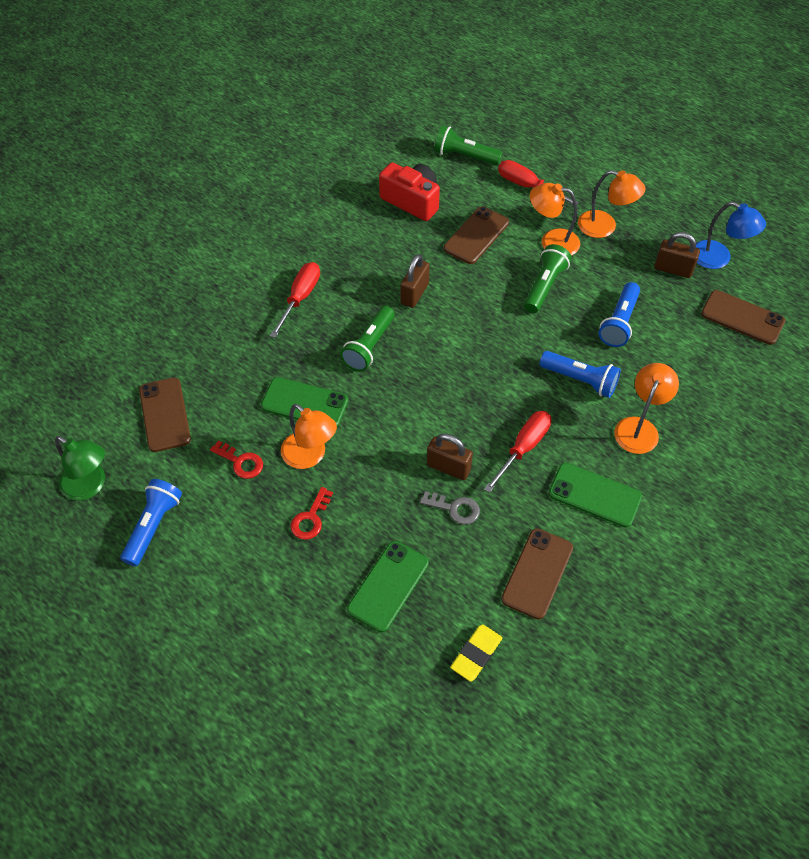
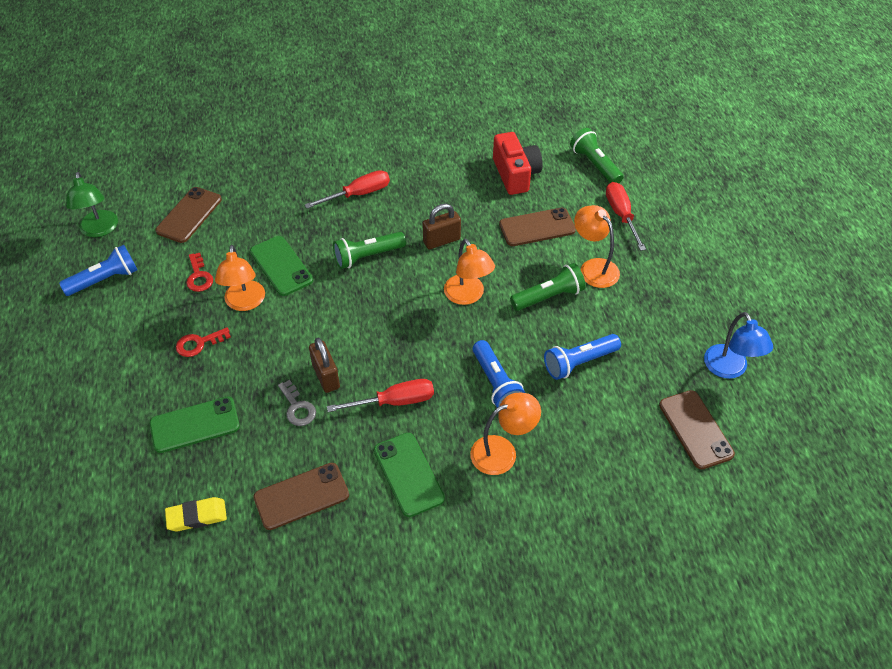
camera: 40 degrees right, 5 degrees down
orange lamp [578,170,645,238] -> orange lamp moved to [444,239,495,305]
brown padlock [654,232,700,278] -> none

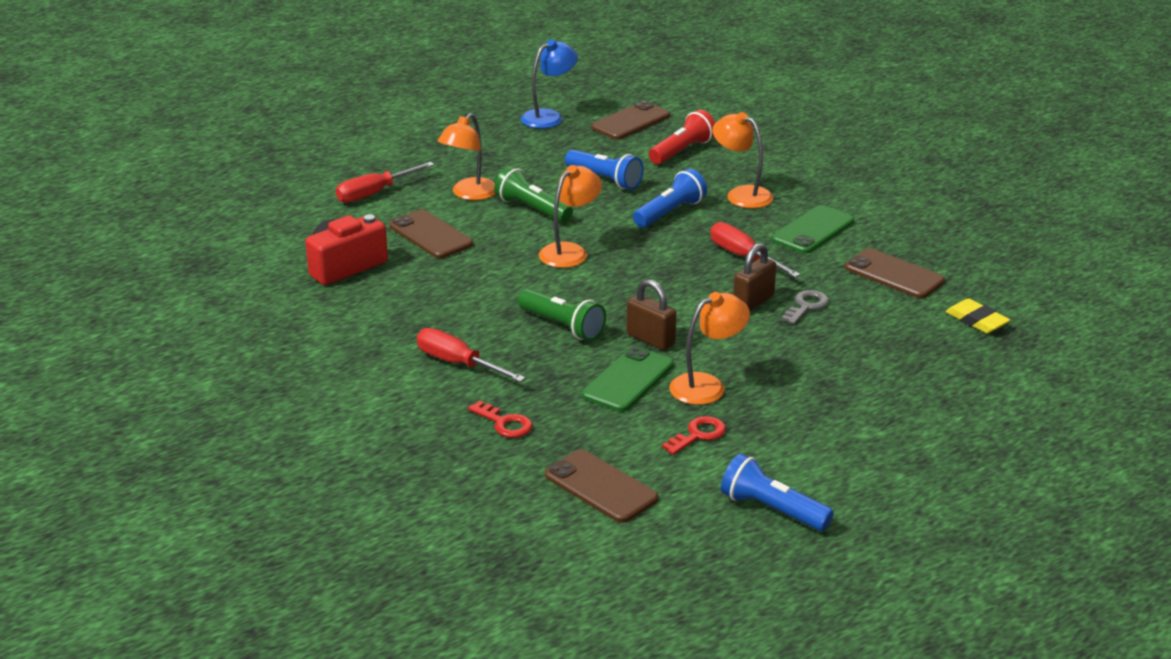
camera: 115 degrees left, 20 degrees down
green lamp [66,172,118,237] -> none
green phone [150,397,240,453] -> none
brown phone [155,187,222,243] -> brown phone turned 45 degrees clockwise [545,449,658,523]
red key [176,327,231,357] -> red key moved to [468,401,533,438]
brown padlock [422,204,461,249] -> brown padlock moved to [627,279,677,350]
green flashlight [570,128,623,183] -> none
none -> red flashlight [649,110,715,164]

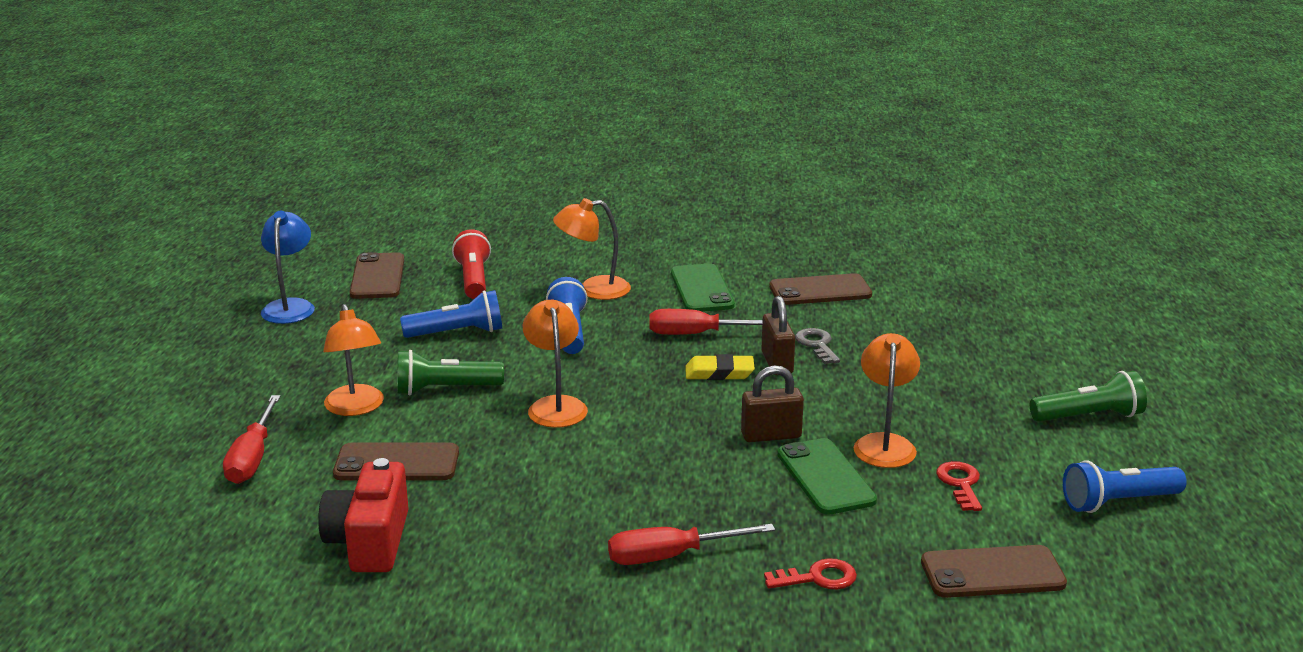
camera: 50 degrees left, 5 degrees down
green flashlight [518,289,606,341] -> green flashlight moved to [1030,371,1147,422]
yellow eraser [945,298,1010,333] -> yellow eraser moved to [685,354,755,380]

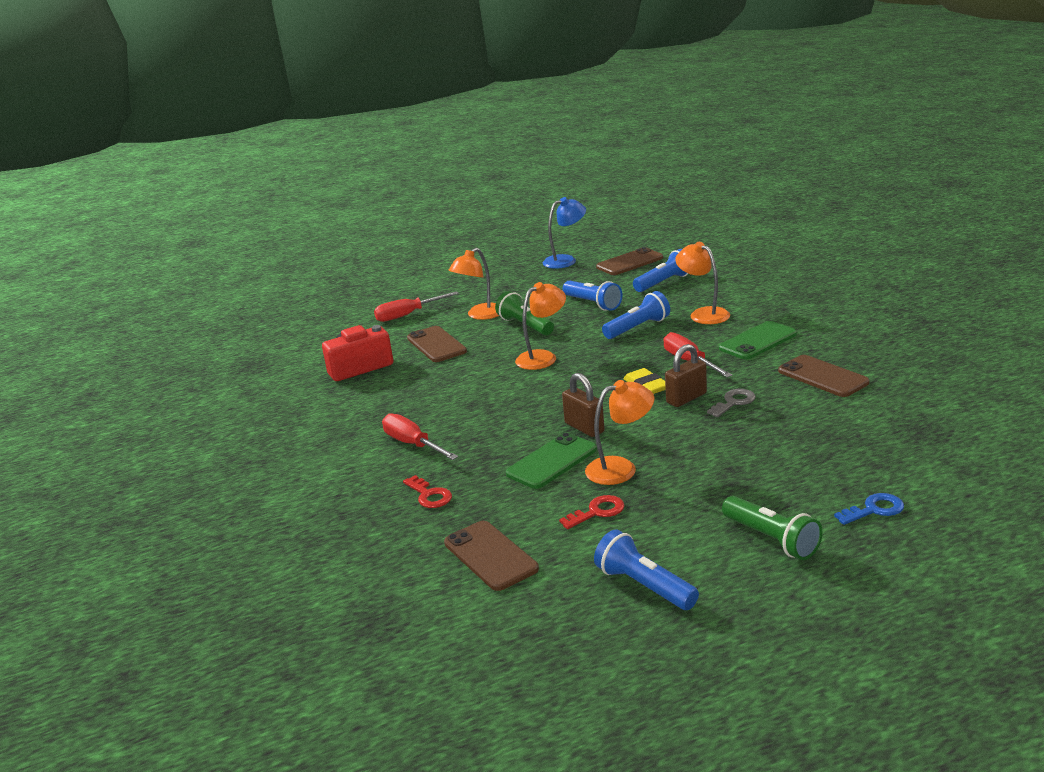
camera: 65 degrees right, 0 degrees up
red flashlight [452,229,491,299] -> blue flashlight [633,249,688,292]
none -> blue key [834,493,904,525]

